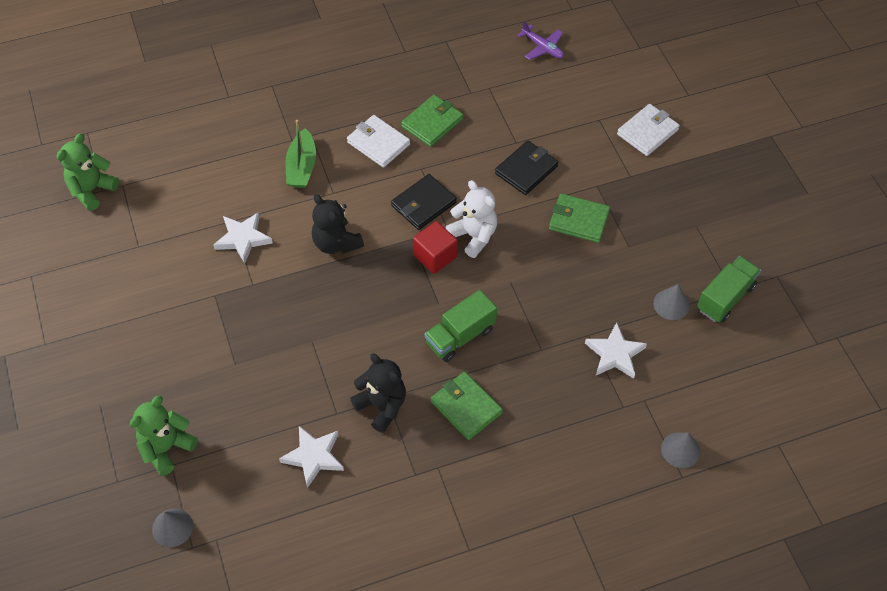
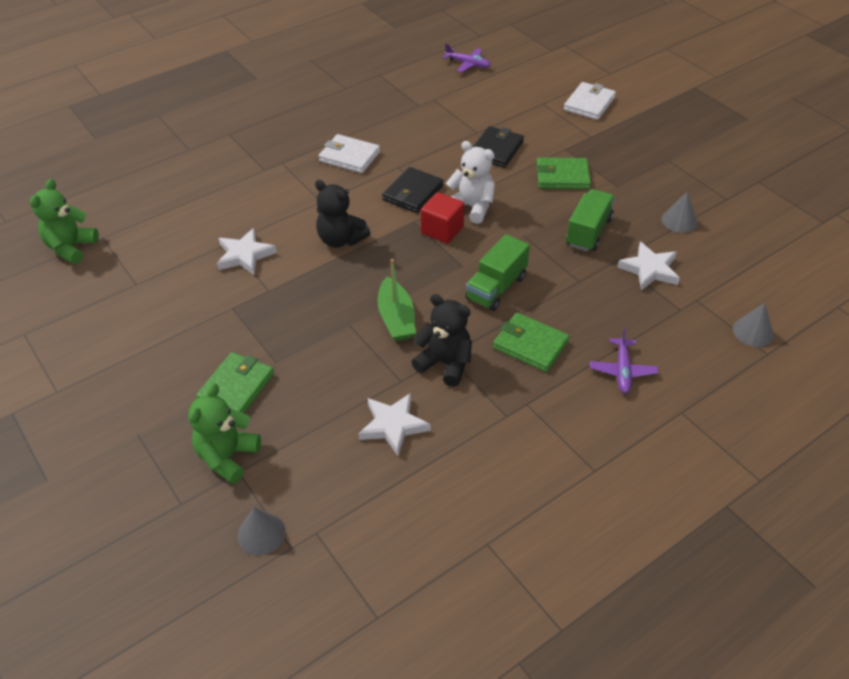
camera: 15 degrees left, 10 degrees down
green boat [286,120,316,188] -> green boat moved to [377,259,416,341]
green wallet [401,95,463,147] -> green wallet moved to [196,352,274,413]
green truck [697,256,761,322] -> green truck moved to [566,189,615,252]
none -> purple plane [590,328,658,393]

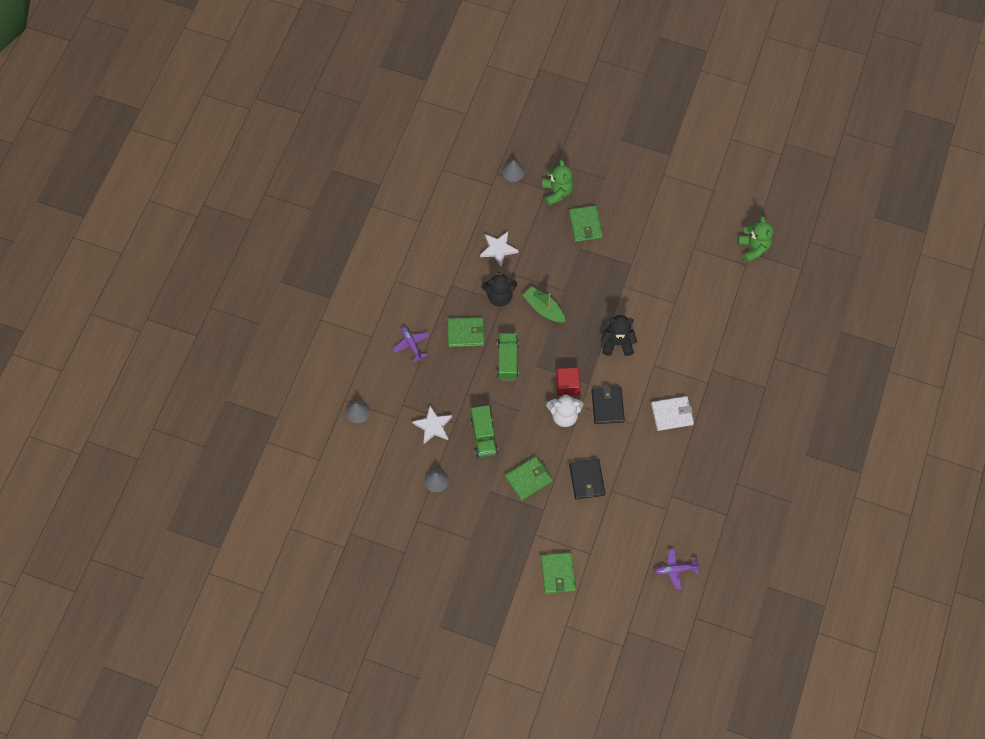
camera: 145 degrees right, 20 degrees up
white star [217,228,277,275] -> none
white wallet [564,82,616,120] -> green wallet [541,552,576,594]

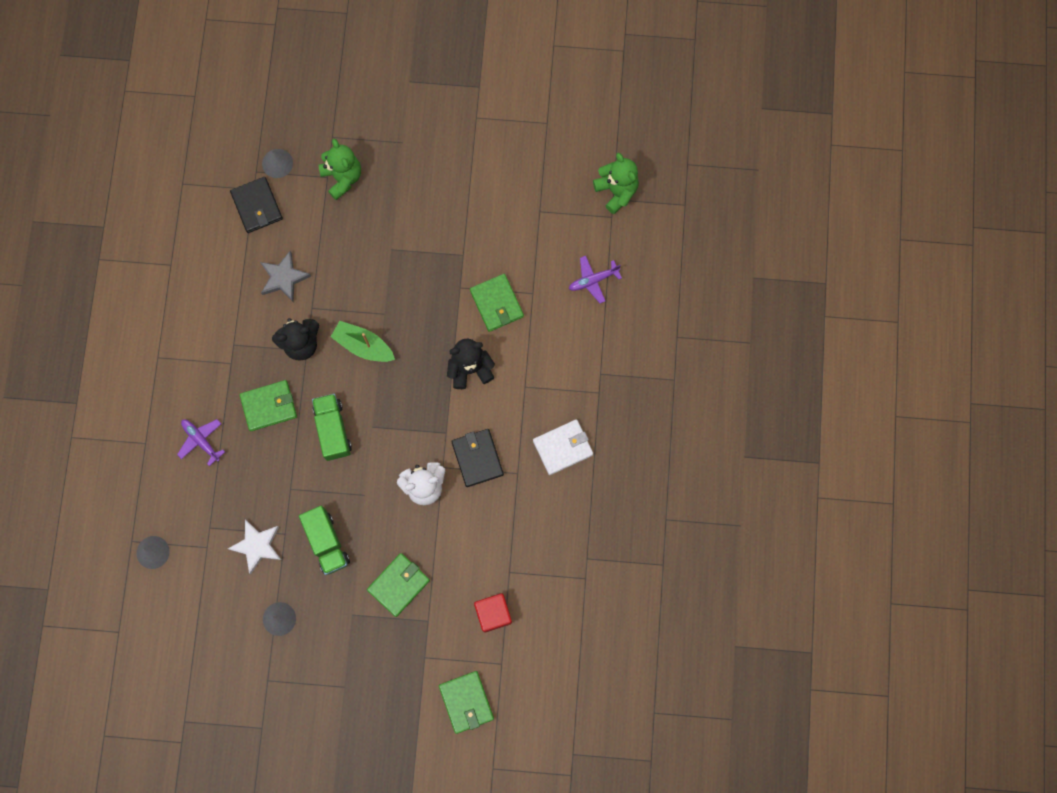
camera: 15 degrees left, 10 degrees up
white star [480,232,518,267] -> grey star [260,251,311,303]
red cube [556,367,581,396] -> red cube moved to [474,593,512,633]
green wallet [569,206,603,242] -> green wallet moved to [470,274,524,332]
black wallet [569,459,605,500] -> black wallet moved to [230,177,283,233]
purple plane [655,548,700,589] -> purple plane moved to [569,256,622,303]

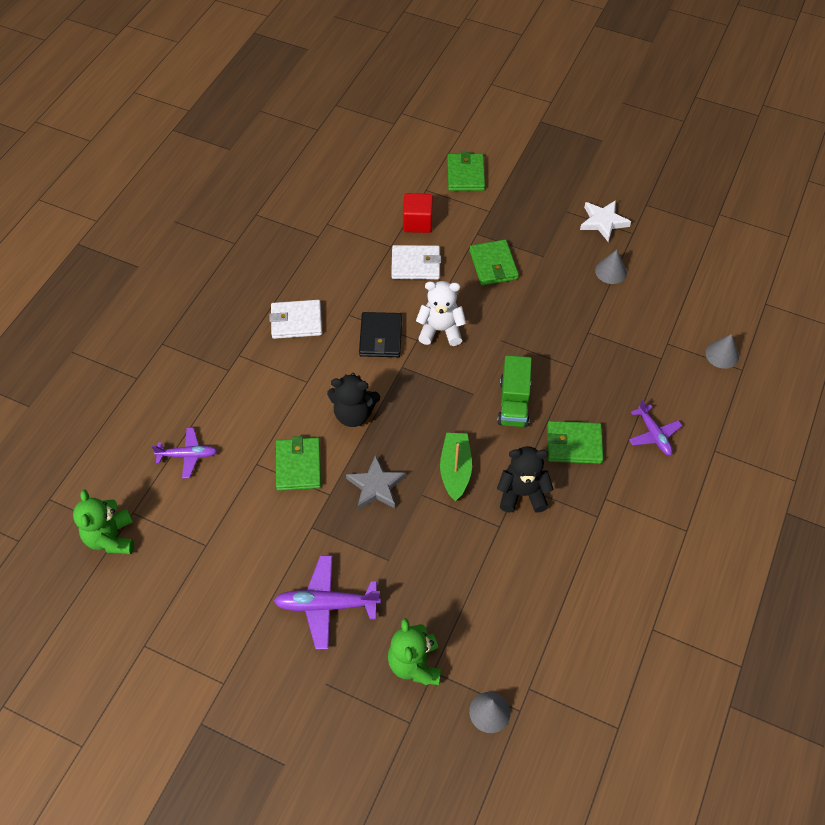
camera: 160 degrees left, 20 degrees down
white star [228,520,281,574] -> white star moved to [580,200,631,242]
black wallet [230,177,283,233] -> none
grey star [260,251,311,303] -> grey star moved to [346,455,406,510]
green truck [299,506,350,575] -> none
green boat [331,321,395,362] -> green boat turned 135 degrees counterclockwise [440,433,472,501]
green wallet [367,553,430,617] -> green wallet turned 75 degrees counterclockwise [469,240,519,286]
none -> purple plane [274,555,381,650]
none -> white wallet [391,245,441,279]

